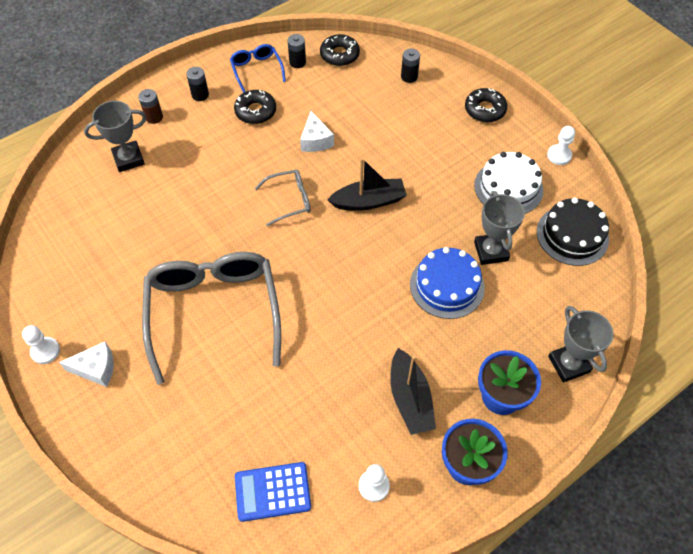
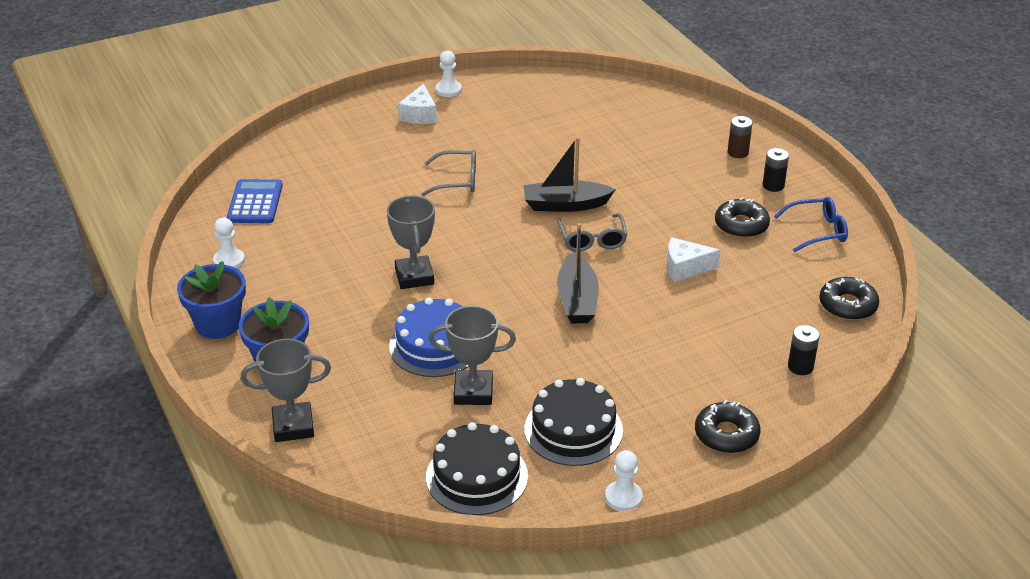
camera: 100 degrees right, 20 degrees down
grey trophy [84,101,146,172] -> grey trophy moved to [387,196,435,289]
grey glasses [142,252,281,385] -> grey glasses [421,149,476,196], size x0.46
black battery [288,34,306,68] -> none
black boat [390,348,436,435] -> black boat moved to [523,137,616,212]
white cake [474,152,544,214] -> black cake [524,378,623,466]

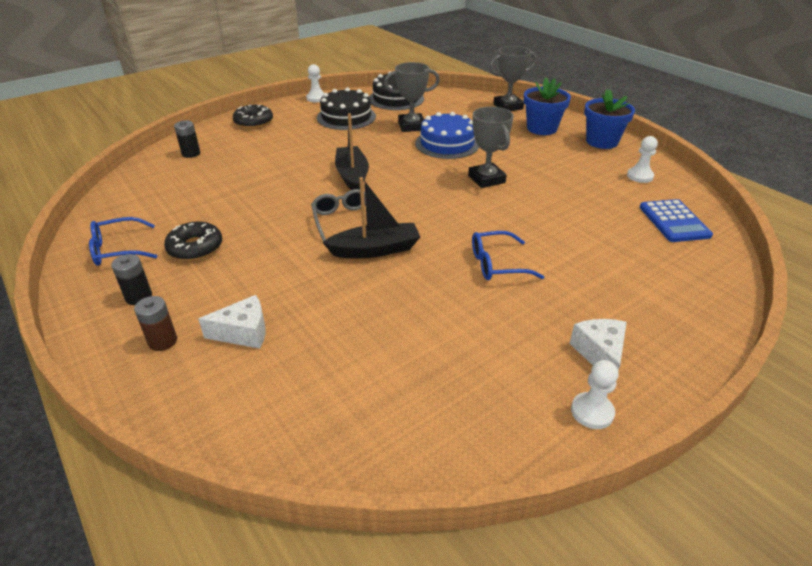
camera: 170 degrees right, 0 degrees up
grey glasses [421,149,476,196] -> blue glasses [472,231,544,280]
white cheese [667,237,721,282] -> white cheese moved to [198,295,266,349]
black donut [820,277,879,320] -> none

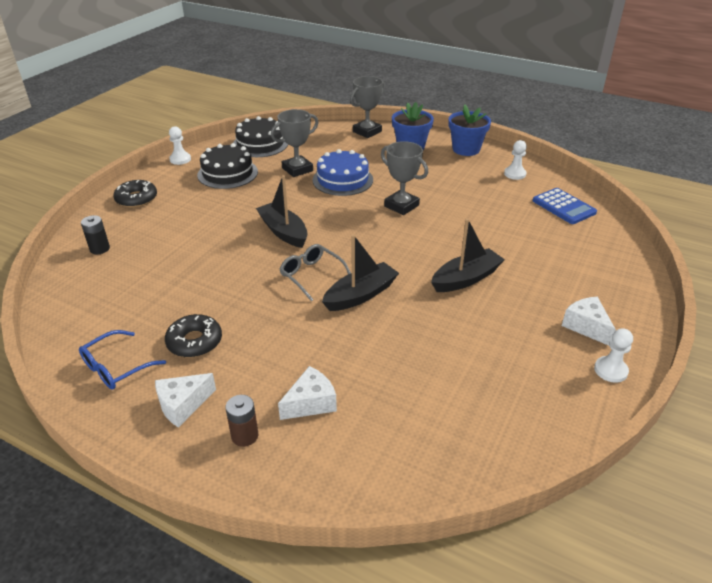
camera: 25 degrees left, 0 degrees up
black battery [111,254,152,305] -> white cheese [155,373,216,428]
blue glasses [472,231,544,280] -> black boat [431,219,505,292]

